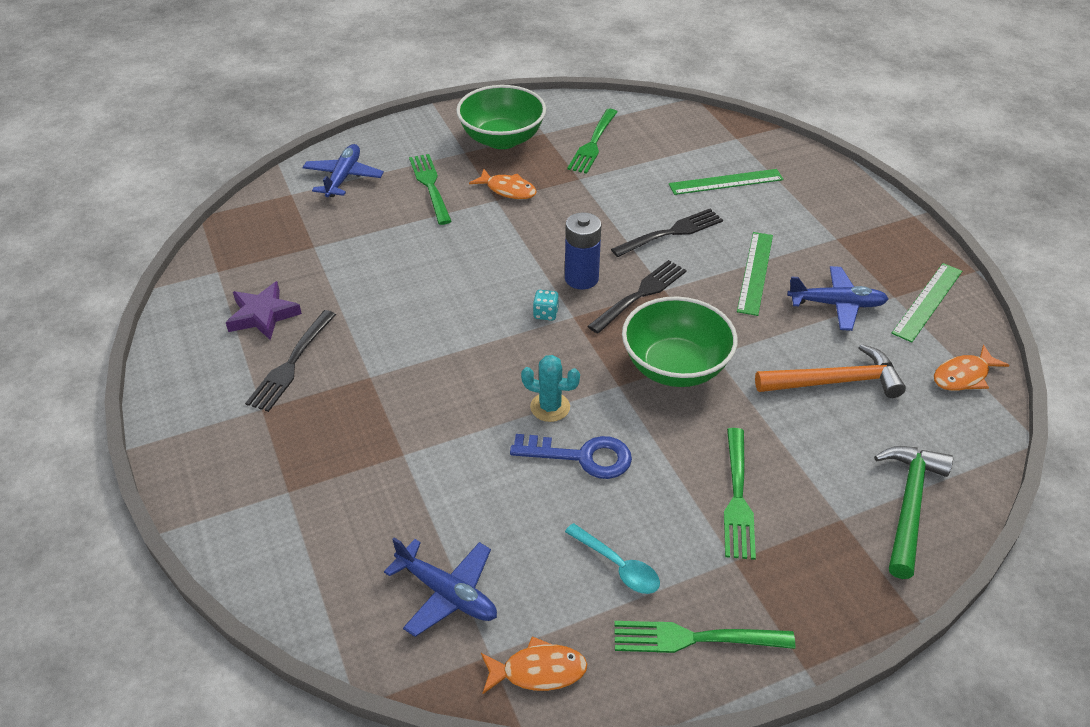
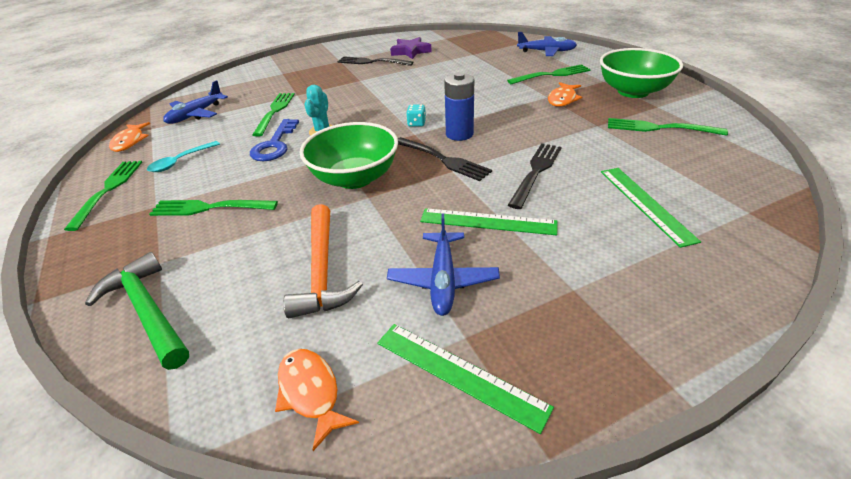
camera: 90 degrees right, 5 degrees down
black fork [611,209,723,257] -> black fork turned 120 degrees counterclockwise [508,143,561,209]
green hammer [874,446,953,579] -> green hammer turned 150 degrees counterclockwise [85,252,189,370]
none -> green fork [252,93,295,137]

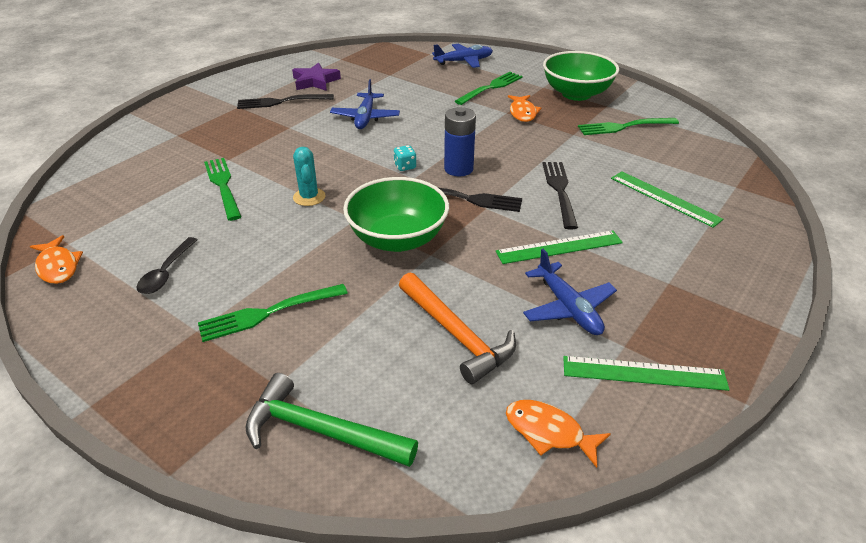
camera: 30 degrees left, 0 degrees up
green fork [64,161,142,231] -> none
turquoise spoon [147,141,220,172] -> black spoon [137,237,197,294]
blue plane [163,80,228,124] -> blue plane moved to [330,79,400,129]
blue key [250,119,299,161] -> none

